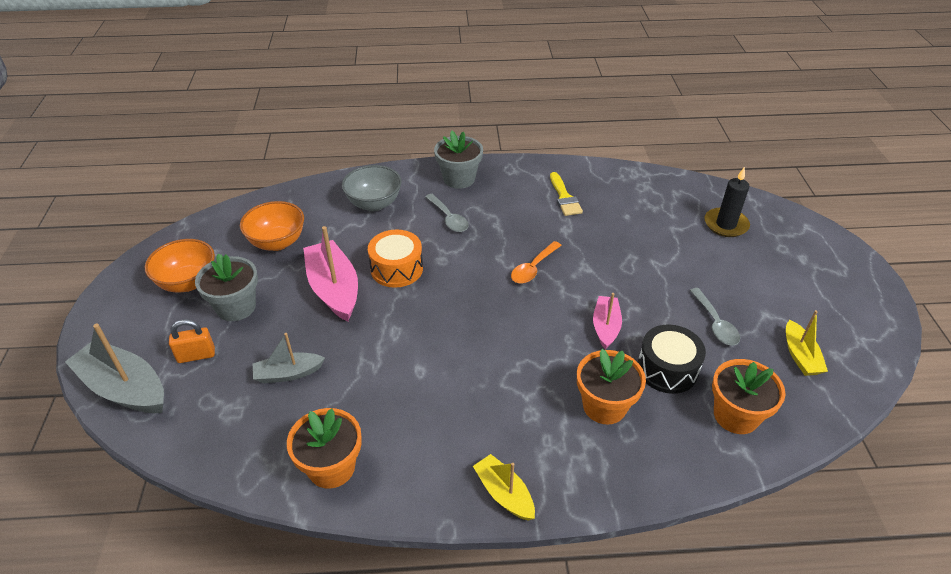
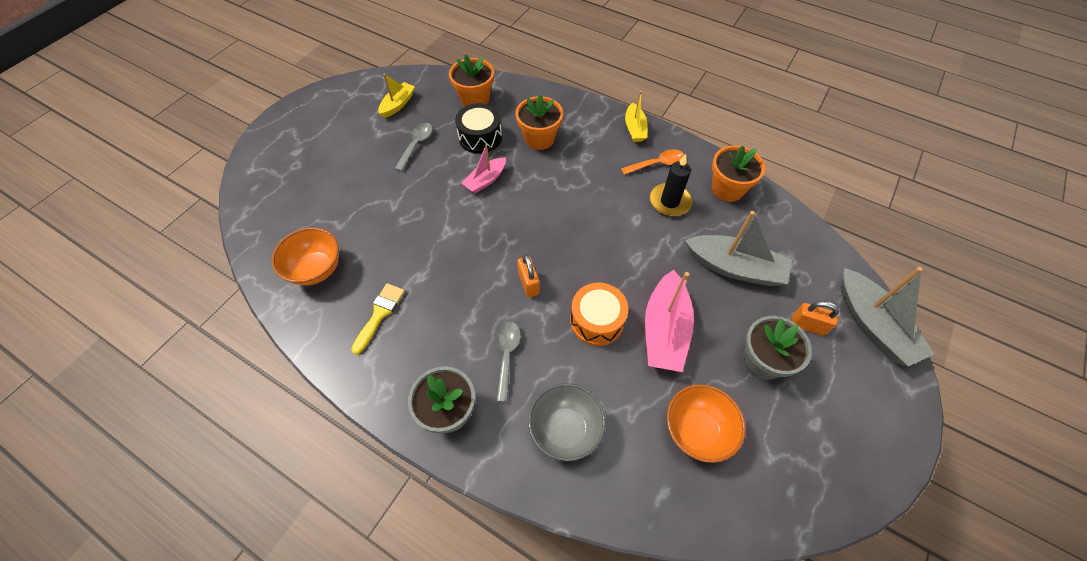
camera: 145 degrees left, 15 degrees up
orange bowl [145,239,215,292] -> orange bowl moved to [272,228,339,285]
grey boat [253,333,325,383] -> grey boat [685,211,792,286], size x1.71
orange spoon [511,241,562,284] -> orange spoon moved to [621,149,684,175]
black candle [704,167,750,237] -> black candle moved to [649,154,692,216]
none -> orange padlock [517,254,540,298]

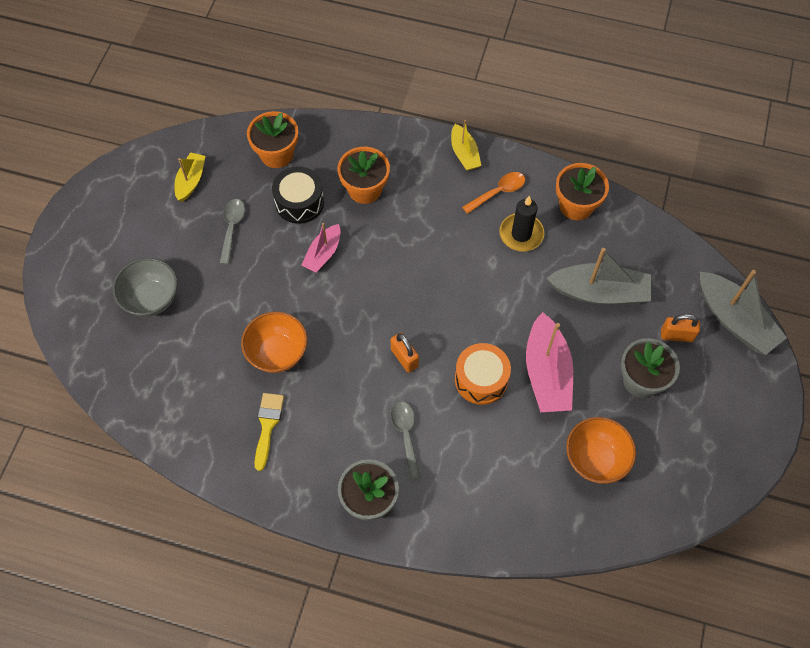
camera: 15 degrees left, 5 degrees up
orange bowl [272,228,339,285] -> orange bowl moved to [241,312,307,373]
grey bowl [528,383,606,461] -> grey bowl moved to [113,258,178,317]

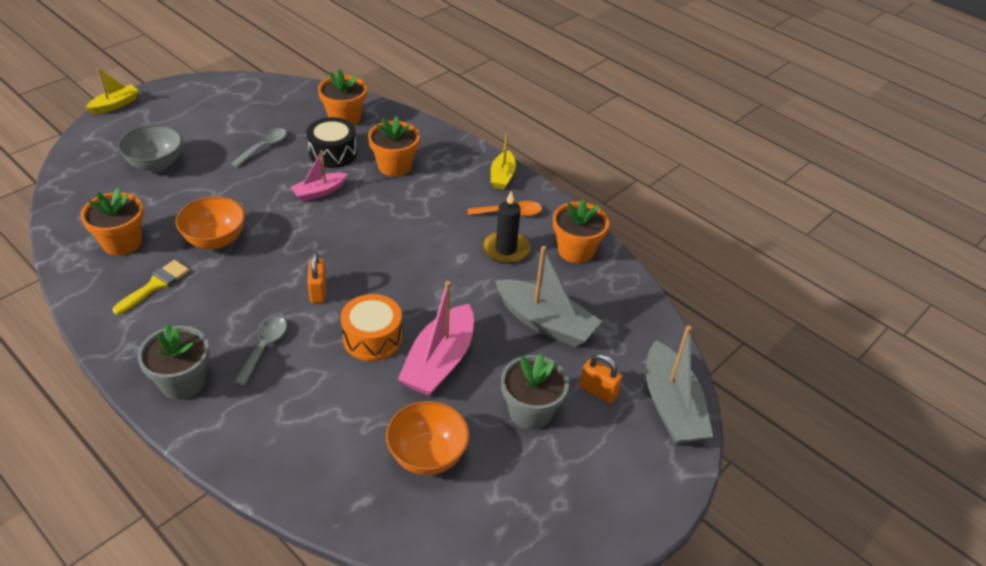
camera: 25 degrees right, 20 degrees down
yellow boat [174,152,205,202] -> yellow boat moved to [86,68,139,114]
none -> orange flower pot [81,188,144,255]

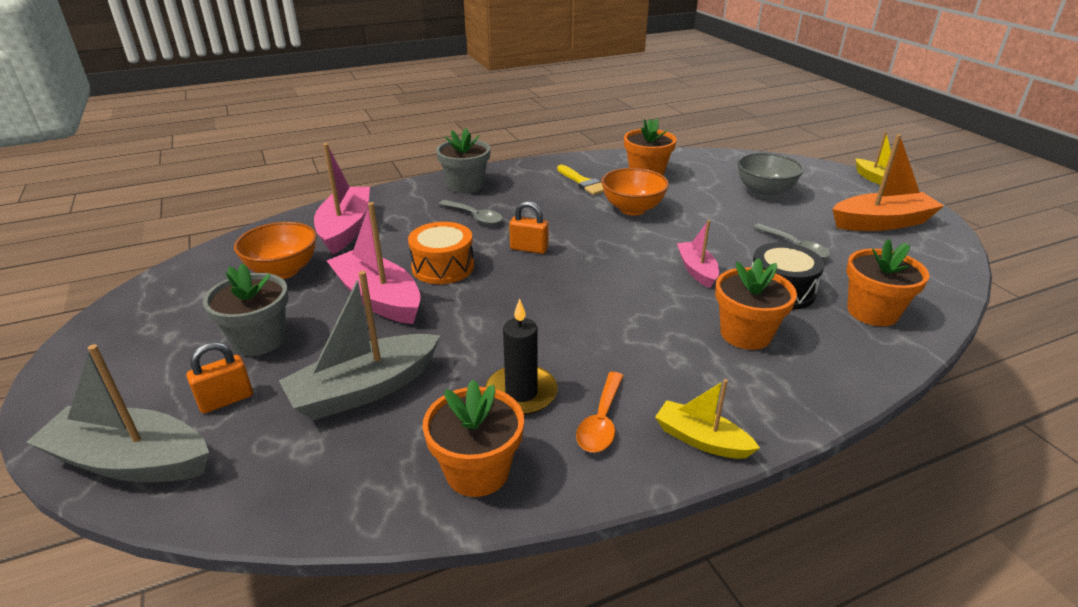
camera: 115 degrees right, 10 degrees down
none -> pink boat [314,143,370,254]
none -> orange boat [832,134,944,231]

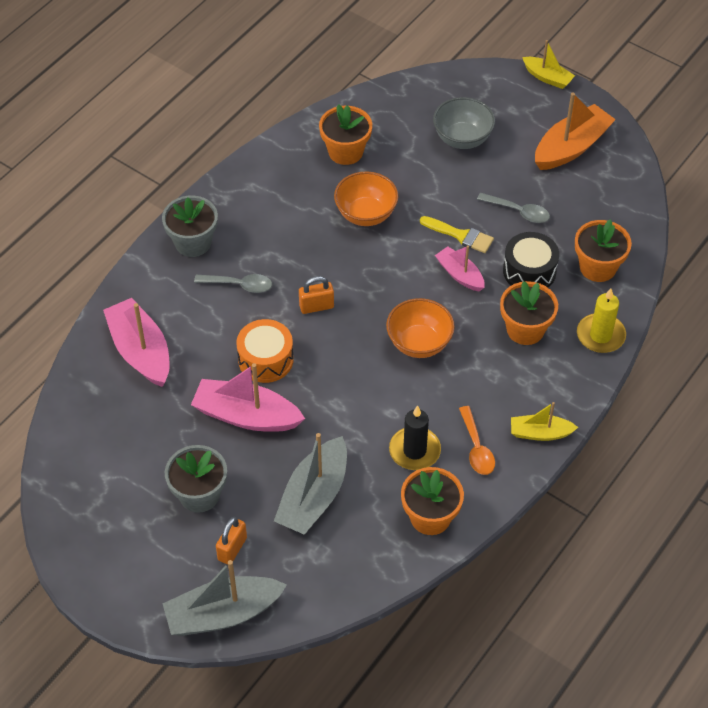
camera: 30 degrees left, 20 degrees up
orange bowl [234,222,317,279] -> orange bowl moved to [386,298,455,358]
yellow brush [557,165,604,195] -> yellow brush moved to [420,216,494,253]
none -> yellow candle [577,288,626,353]

